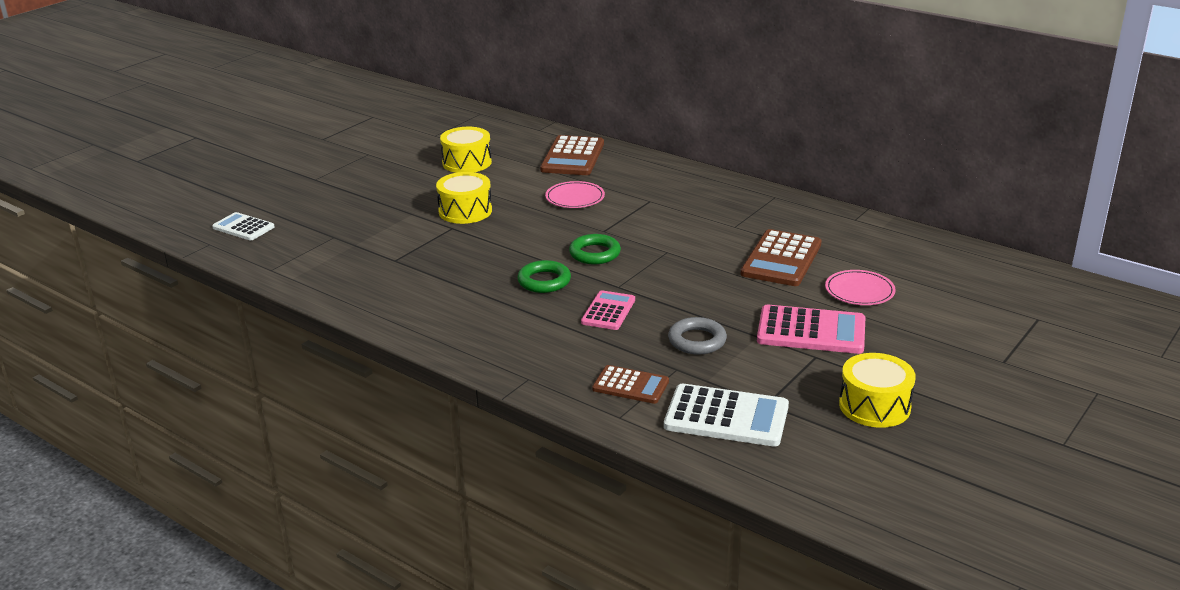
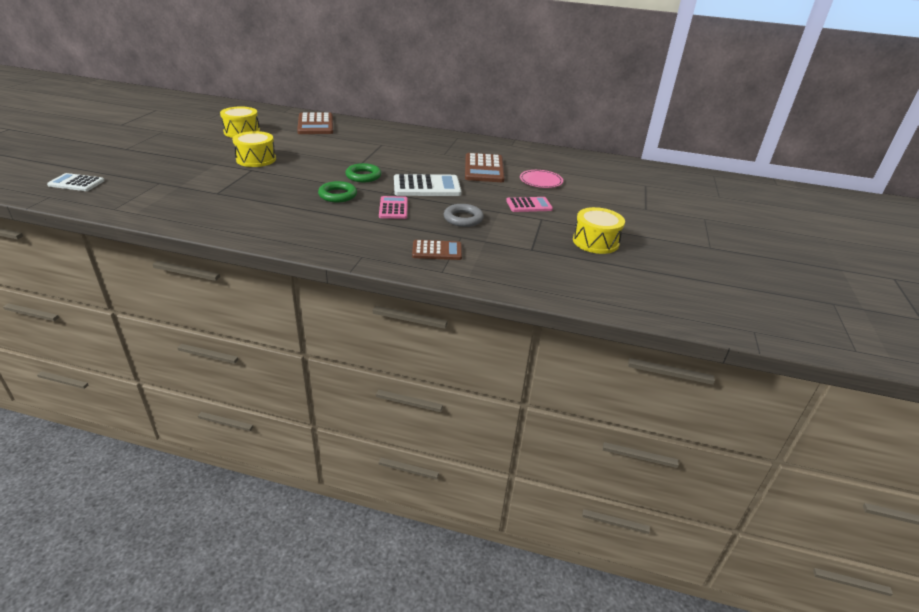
camera: 25 degrees left, 5 degrees up
pink plate [545,181,605,208] -> none
white calculator [664,384,789,447] -> white calculator moved to [394,174,461,196]
pink calculator [757,305,865,354] -> pink calculator [506,197,553,212], size x0.62

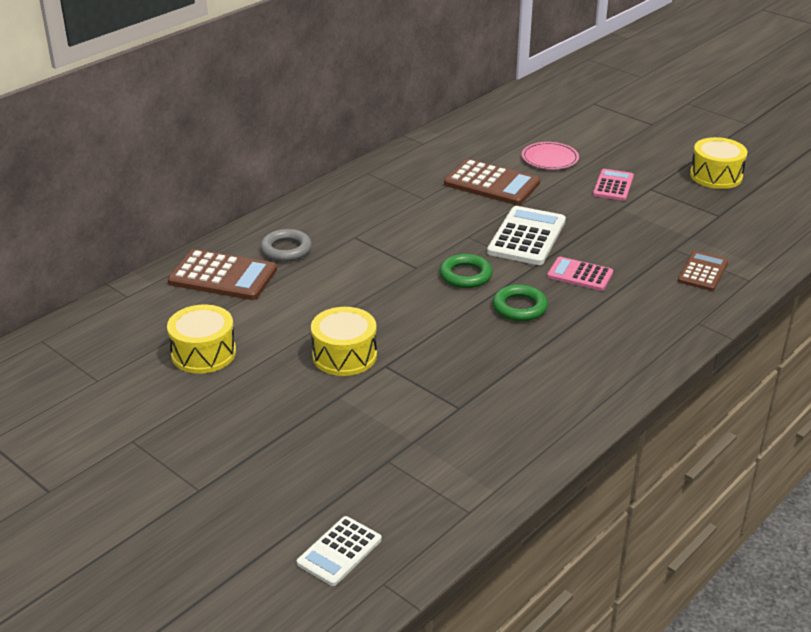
camera: 60 degrees left, 0 degrees up
grey ring [444,204,483,227] -> grey ring moved to [260,229,312,262]

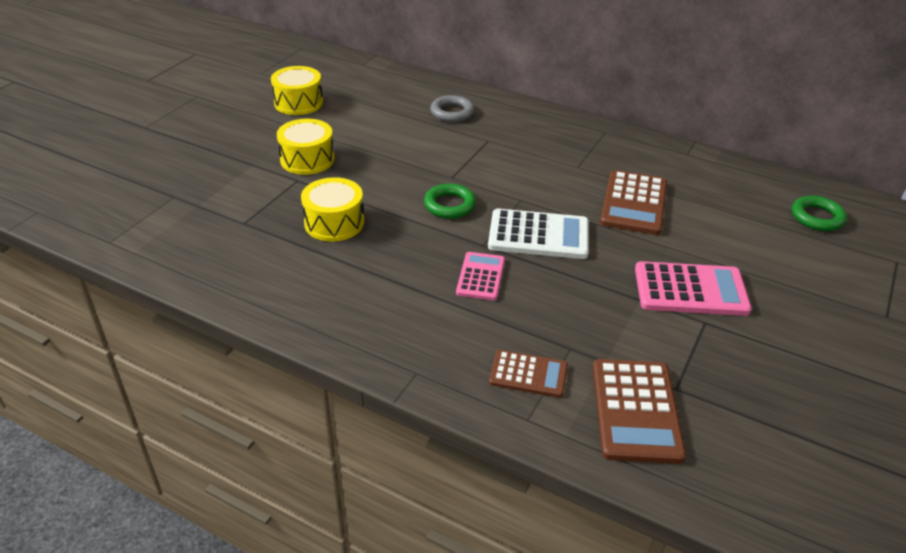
camera: 75 degrees right, 5 degrees up
brown calculator [168,249,277,300] -> brown calculator moved to [593,359,686,464]
white calculator [297,516,382,586] -> none
green ring [493,284,548,321] -> green ring moved to [792,195,847,231]
pink plate [522,142,579,169] -> none
pink calculator [593,169,634,201] -> pink calculator [635,261,752,316], size x1.62
yellow drum [690,137,748,189] -> yellow drum moved to [301,177,364,242]

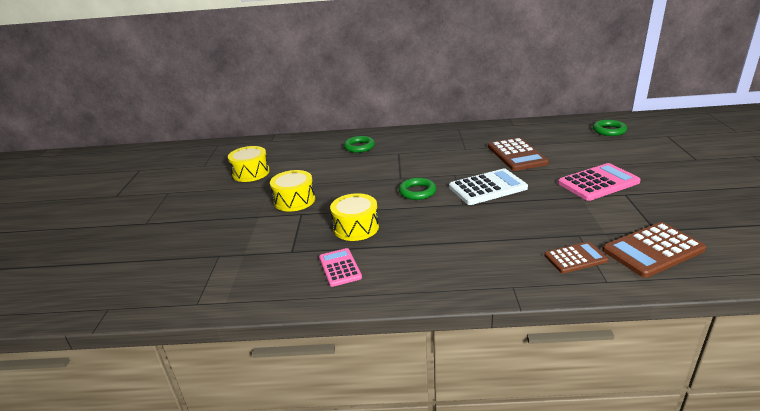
camera: 25 degrees left, 10 degrees down
grey ring [430,95,475,122] -> green ring [344,136,375,153]
pink calculator [456,252,505,300] -> pink calculator moved to [319,248,362,287]
brown calculator [593,359,686,464] -> brown calculator turned 90 degrees clockwise [602,222,706,278]

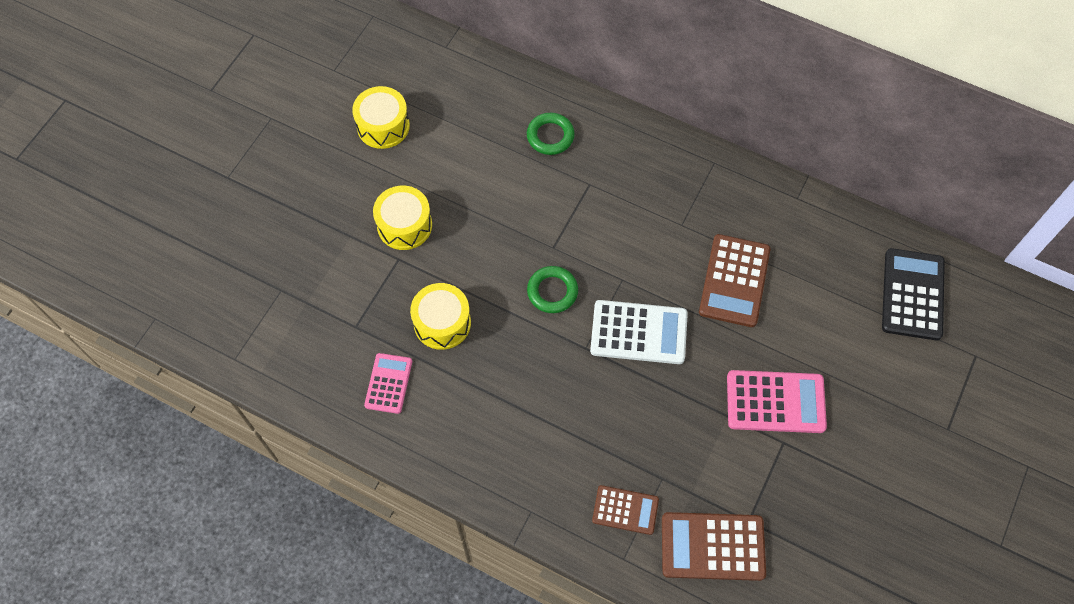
camera: 25 degrees right, 35 degrees up
green ring [593,120,627,136] -> black calculator [882,248,945,341]

